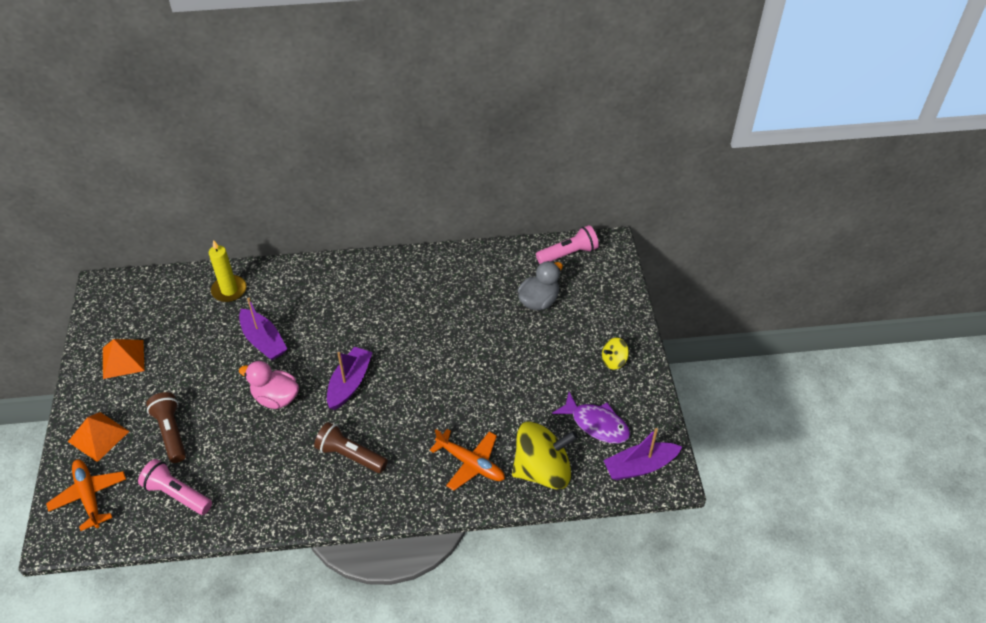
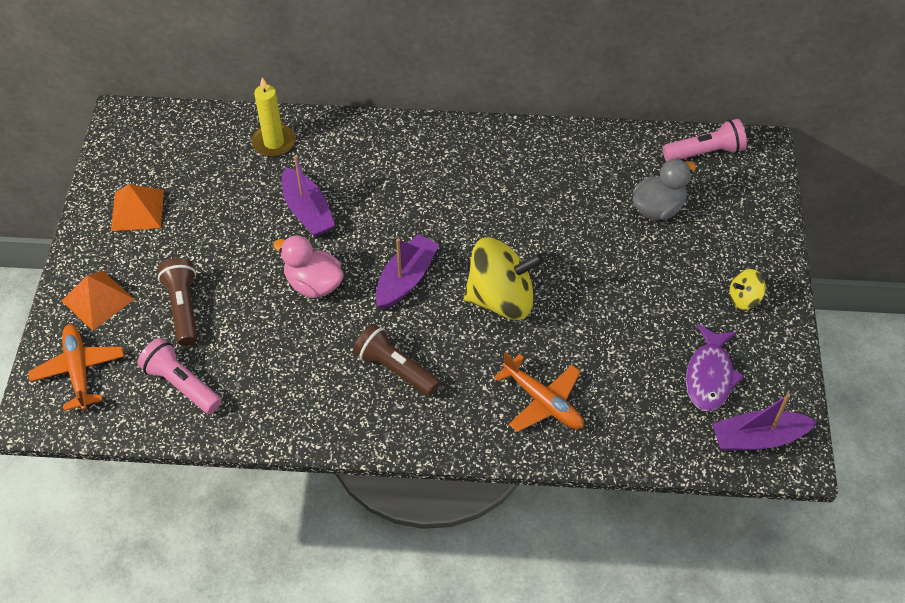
camera: 10 degrees right, 5 degrees up
yellow spinning top [512,421,578,489] -> yellow spinning top moved to [464,237,544,320]
purple fish [552,392,630,444] -> purple fish turned 60 degrees clockwise [686,324,744,411]

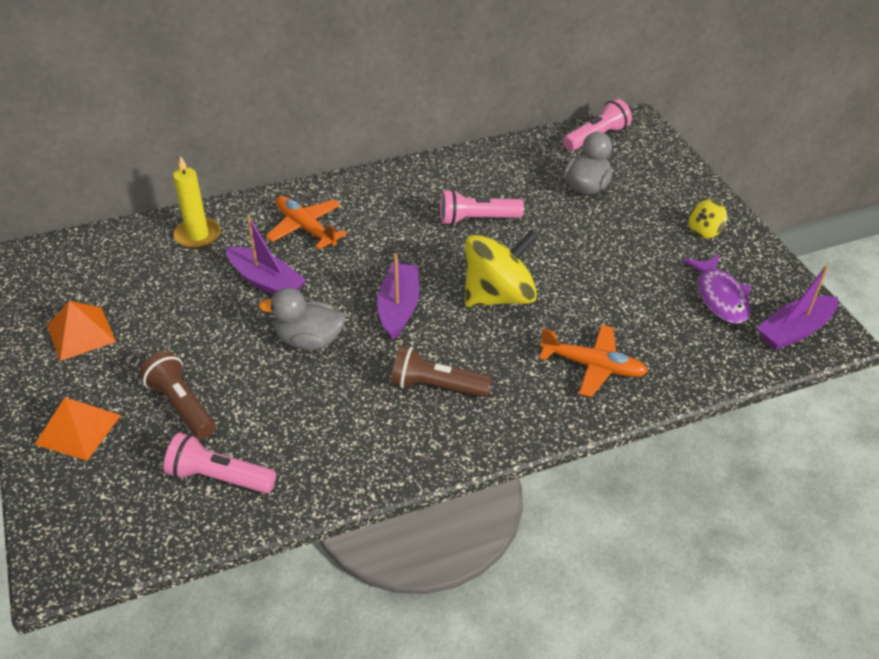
camera: 25 degrees left, 10 degrees down
orange plane [28,324,124,411] -> orange plane moved to [266,196,347,249]
pink duck [273,235,344,298] -> grey duck [259,288,345,350]
none -> pink flashlight [440,189,524,225]

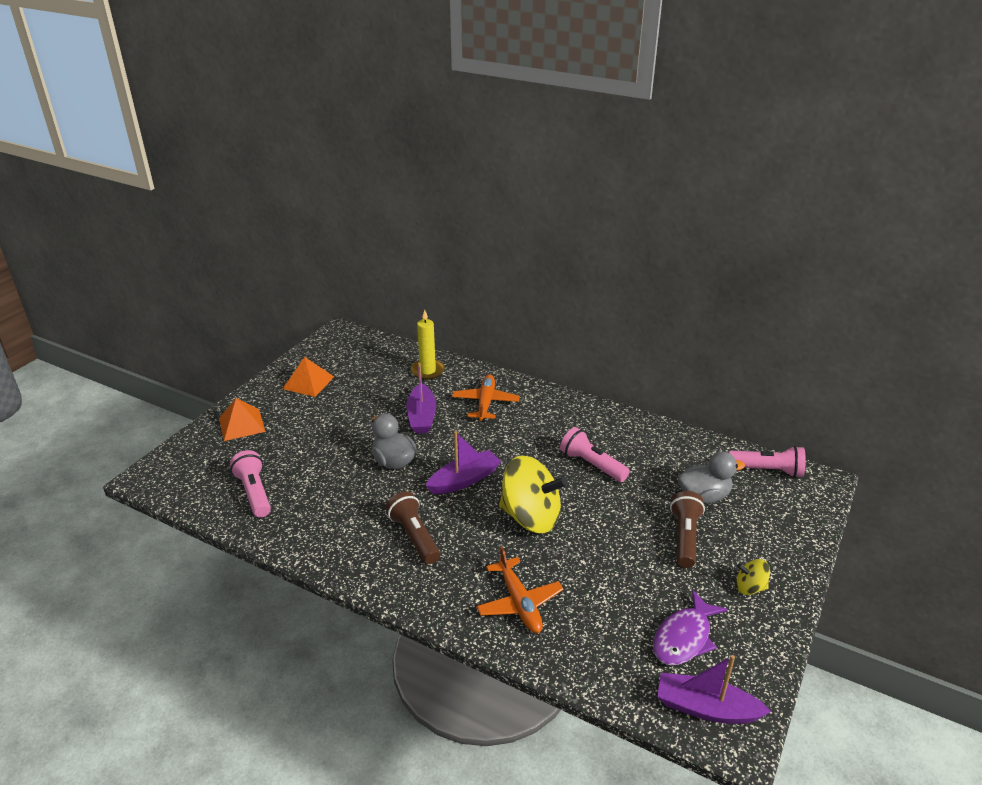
camera: 50 degrees right, 10 degrees down
brown flashlight [139,351,216,439] -> brown flashlight moved to [670,491,705,568]

